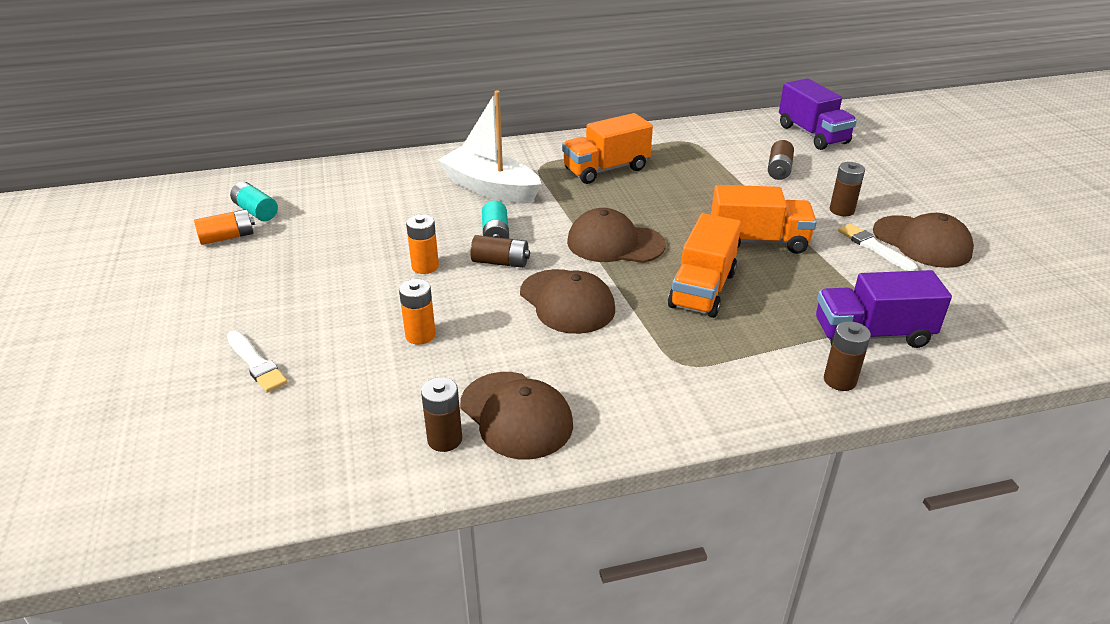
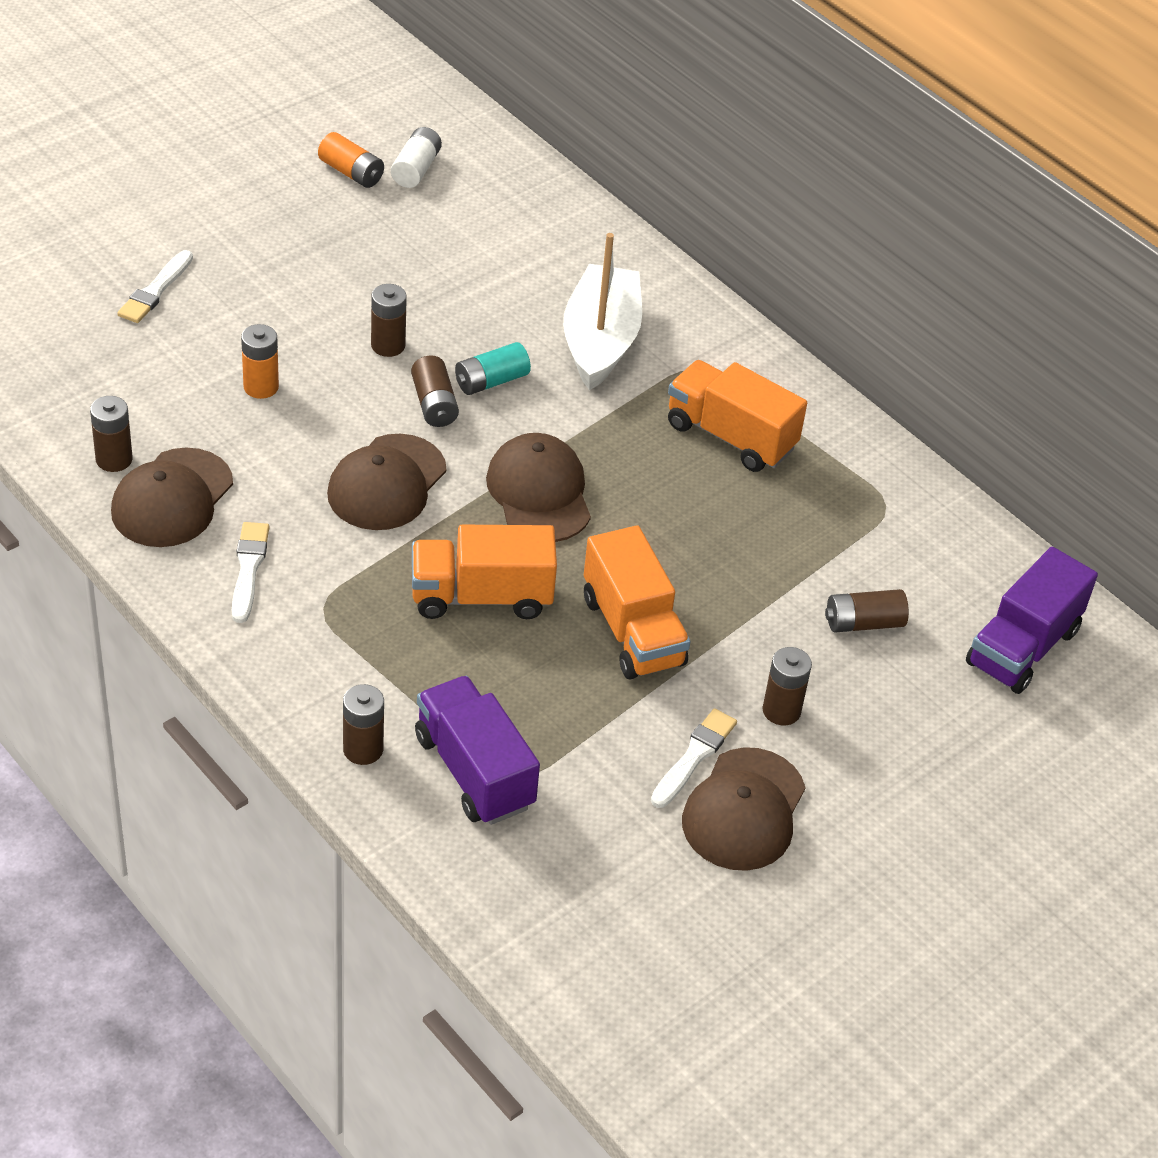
camera: 60 degrees right, 10 degrees up
turquoise battery [230,182,278,221] -> white battery [391,127,442,188]
orange battery [406,214,439,274] -> brown battery [371,284,407,357]
none -> white brush [232,522,269,623]

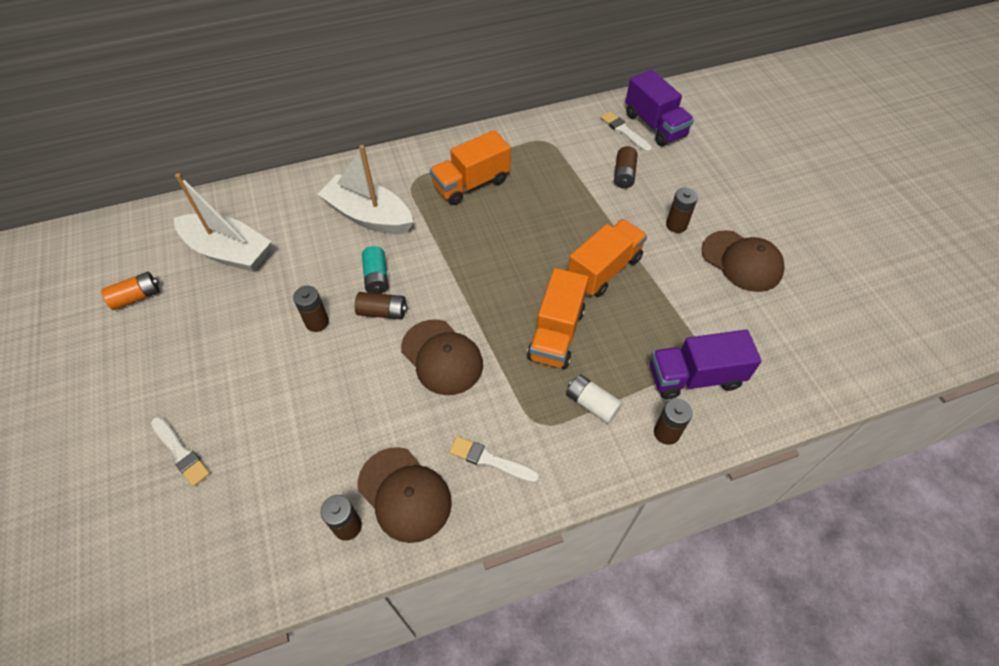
camera: 65 degrees left, 10 degrees up
orange battery [241,324,279,399] -> none
white battery [391,127,442,188] -> white battery moved to [566,374,623,424]
brown cap [486,433,591,542] -> none
orange truck [584,525,691,680] -> orange truck turned 45 degrees counterclockwise [568,219,647,297]
white brush [651,708,737,808] -> white brush moved to [601,111,652,152]
none -> white boat [174,173,272,272]

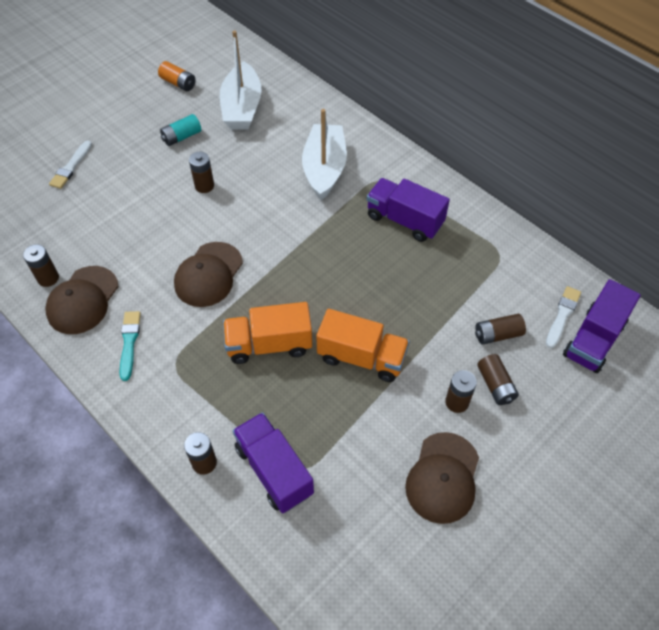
camera: 65 degrees right, 0 degrees up
brown battery [355,292,407,320] -> brown battery moved to [477,354,519,405]
turquoise battery [362,246,388,294] -> turquoise battery moved to [160,114,202,146]
orange truck [430,130,511,205] -> purple truck [367,178,450,242]
white brush [449,436,539,483] -> turquoise brush [120,311,141,381]
white battery [566,374,623,424] -> none

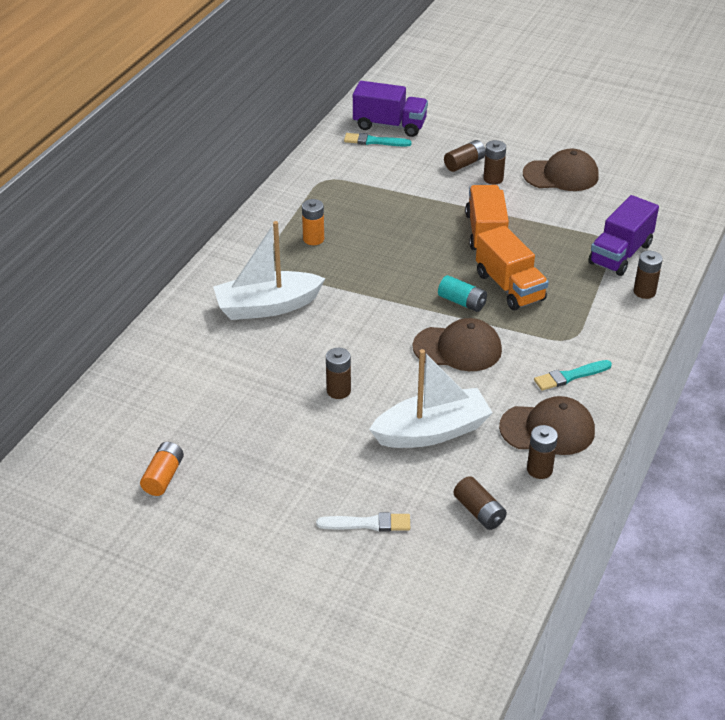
camera: 110 degrees left, 15 degrees down
turquoise battery [160,114,202,146] -> turquoise battery moved to [438,275,487,312]
white boat [220,30,262,130] -> white boat moved to [369,349,493,448]
purple truck [367,178,450,242] -> orange battery [302,199,324,245]
brown battery [475,314,526,345] -> brown battery moved to [454,476,507,530]
white brush [546,286,581,348] -> turquoise brush [344,133,412,147]

